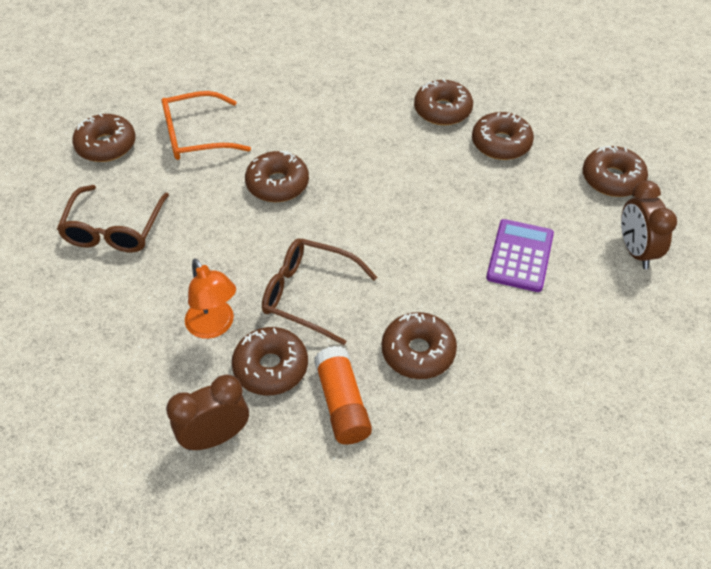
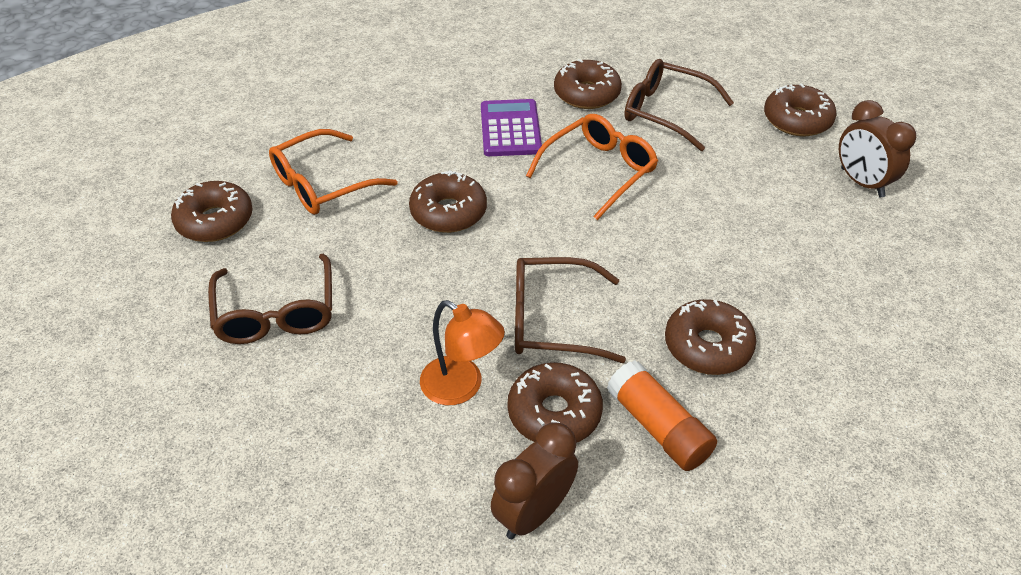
camera: 20 degrees left, 5 degrees down
brown donut [472,112,534,160] -> brown glasses [624,59,734,151]
purple calculator [486,219,554,292] -> purple calculator moved to [481,99,542,156]
none -> orange glasses [526,114,658,220]

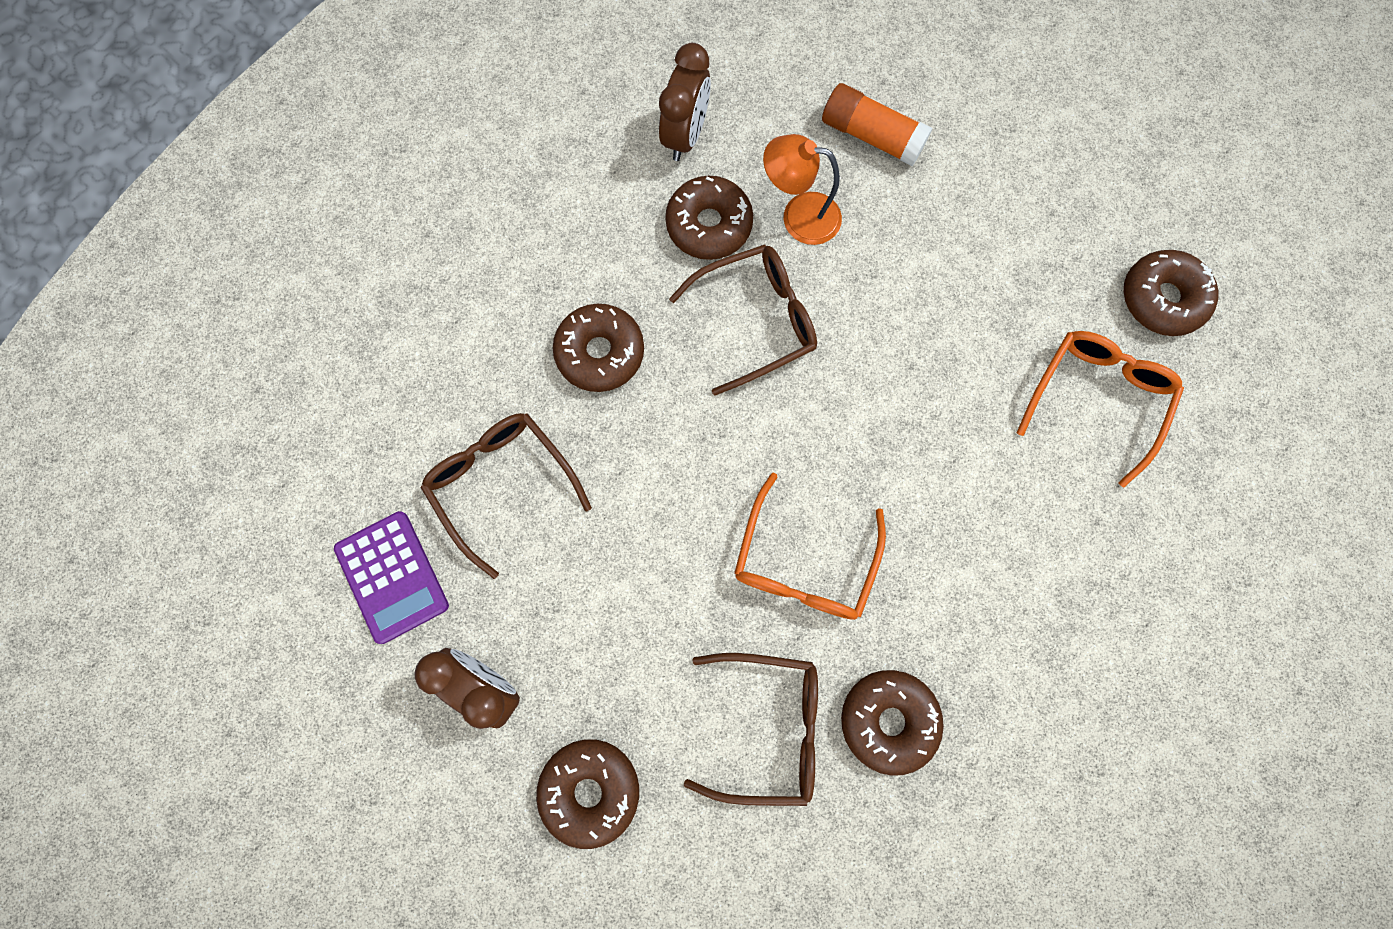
camera: 155 degrees right, 30 degrees up
brown glasses [208,254,332,344] -> brown glasses moved to [421,413,592,579]
brown donut [409,170,487,233] -> none
purple calculator [481,99,542,156] -> purple calculator moved to [334,511,449,644]
orange glue stick [607,360,717,471] -> orange glue stick moved to [822,83,933,166]

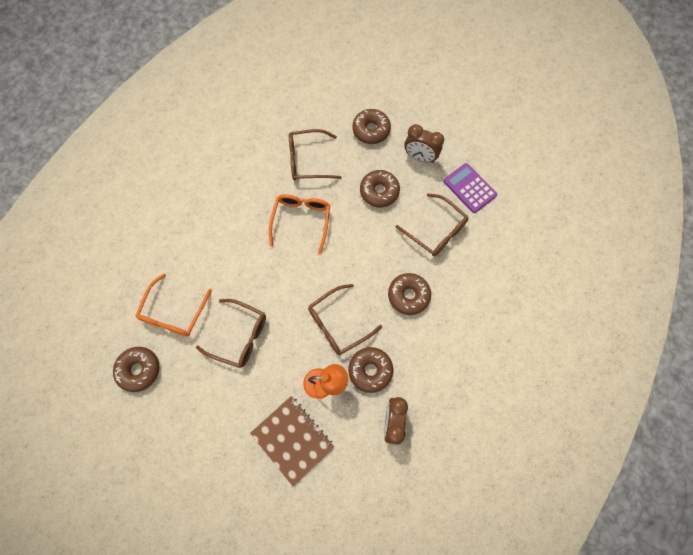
camera: 170 degrees right, 5 degrees down
orange glue stick [822,83,933,166] -> brown notebook [250,396,334,486]
brown donut [841,670,944,776] -> brown donut moved to [360,170,400,208]
none -> brown glasses [196,299,266,368]

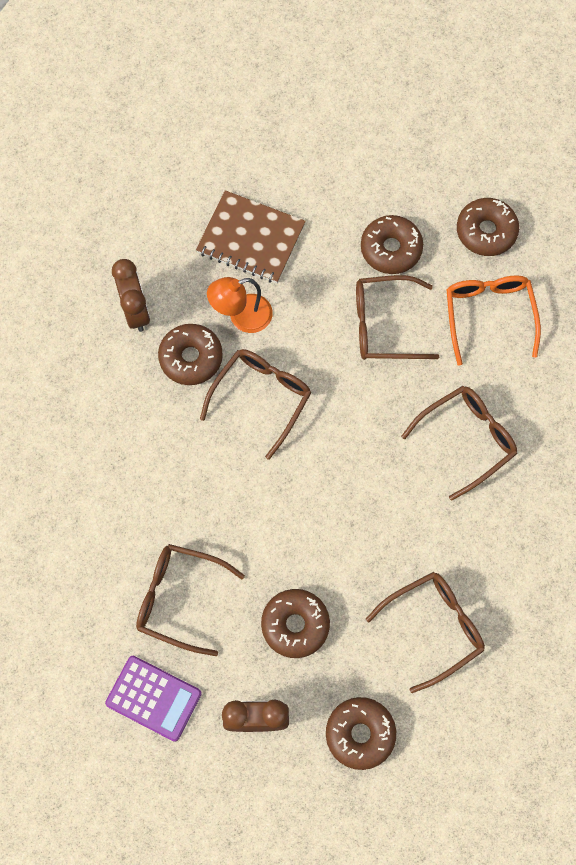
camera: 155 degrees right, 0 degrees up
orange glasses [269,194,330,254] -> none
brown donut [388,273,431,315] -> brown donut moved to [361,215,423,274]
none -> brown glasses [401,386,517,501]

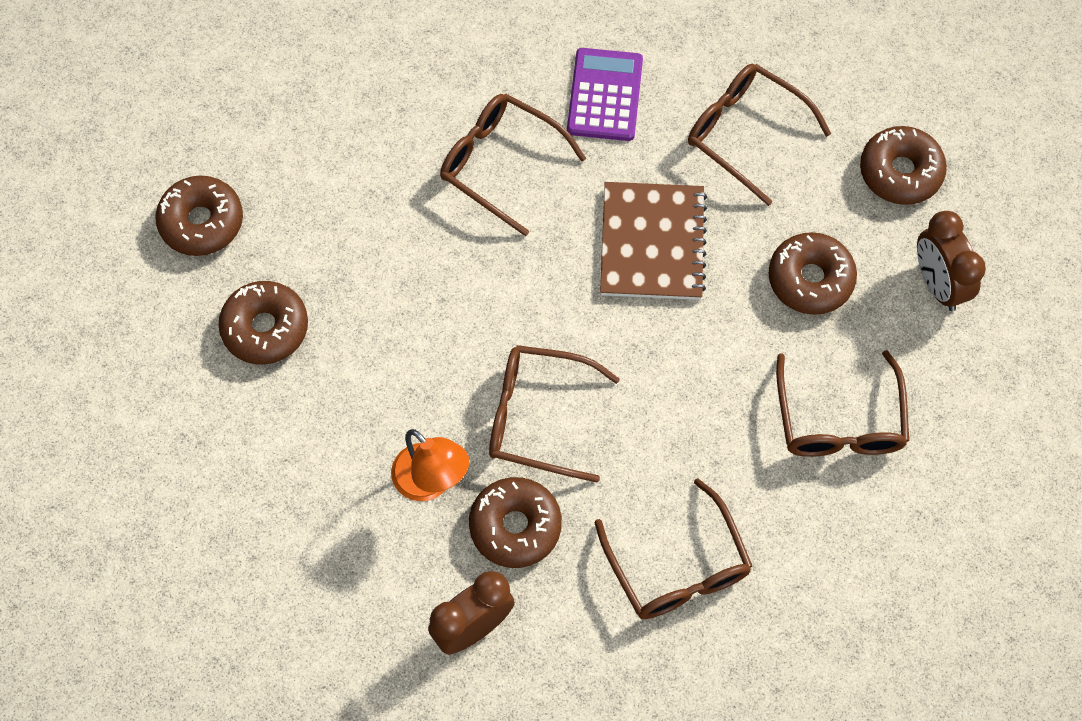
camera: 110 degrees left, 5 degrees down
purple calculator [105,656,202,742] -> purple calculator moved to [567,48,643,141]
brown notebook [196,190,306,283] -> brown notebook moved to [600,182,707,300]
brown glasses [356,275,439,360] -> brown glasses moved to [595,478,752,619]
orange glasses [446,275,541,366] -> none

